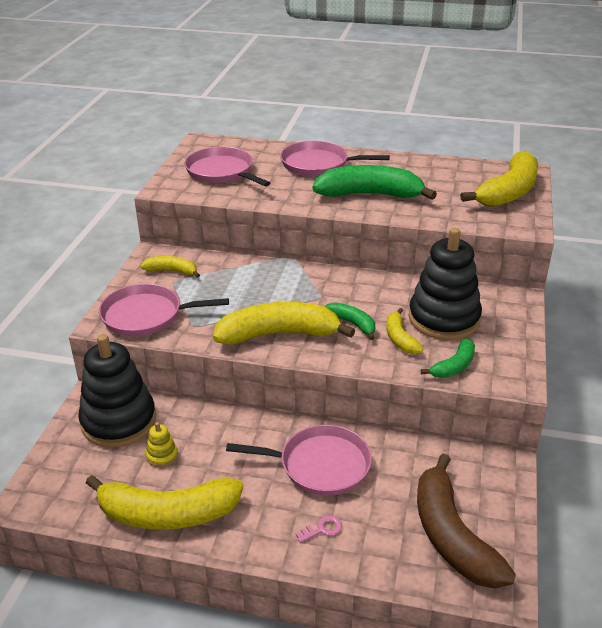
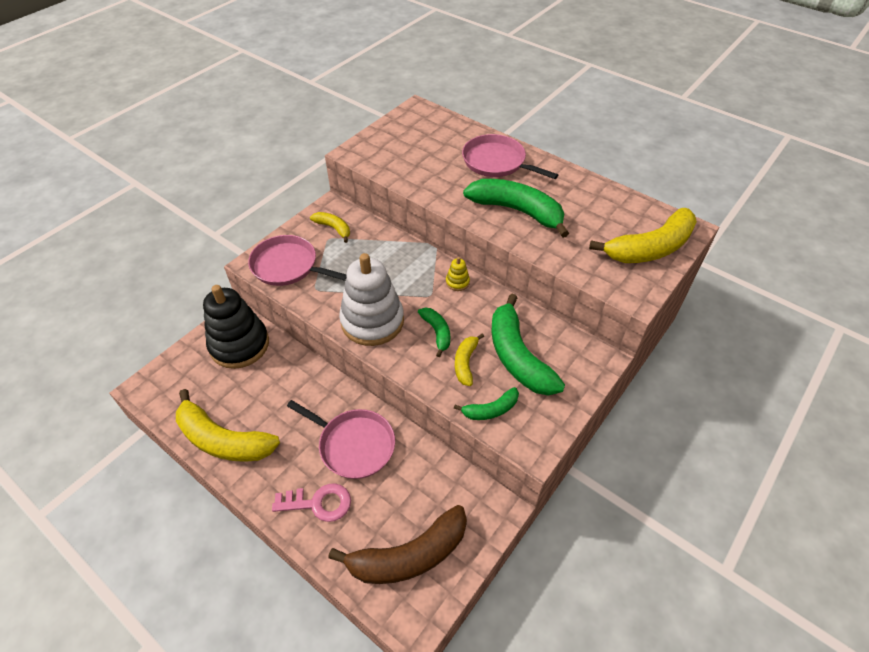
camera: 25 degrees right, 15 degrees up
yellow stacking toy [146,422,178,467] -> yellow stacking toy moved to [446,257,470,291]
pink pan [184,147,270,186] -> none
yellow banana [213,302,355,345] -> white stacking toy [339,253,404,346]
pink key [296,515,342,543] -> pink key [272,483,351,522], size x1.94
black stacking toy [409,228,482,340] -> green banana [491,294,565,396]
brown banana [417,454,516,589] -> brown banana turned 120 degrees counterclockwise [328,505,467,584]

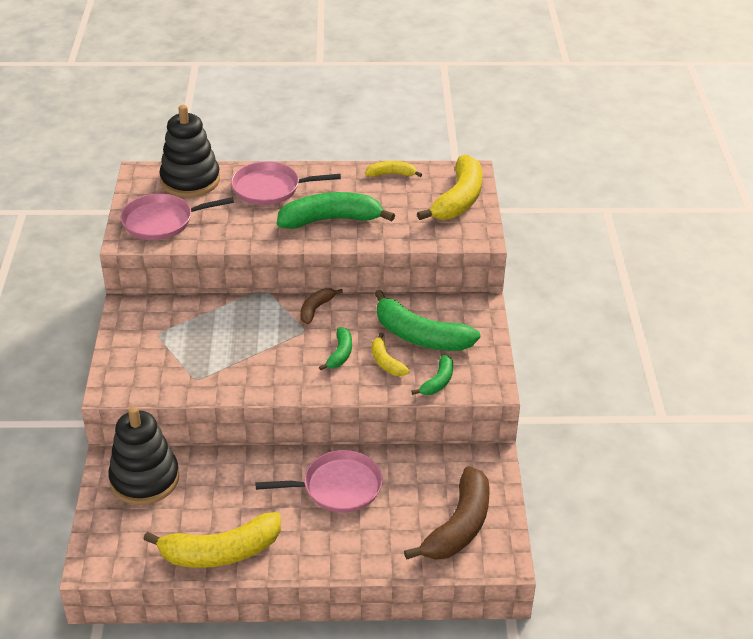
camera: 40 degrees left, 10 degrees down
pink pan [248,235,347,286] -> pink pan moved to [121,194,234,240]
pink key [272,483,351,522] -> none
yellow banana [310,212,350,243] -> yellow banana moved to [365,161,422,177]
white stacking toy [339,253,404,346] -> none
green banana [418,307,450,357] -> green banana turned 75 degrees clockwise [319,327,352,370]
yellow stacking toy [446,257,470,291] -> brown banana [300,288,343,324]
none -> black stacking toy [159,105,220,197]

